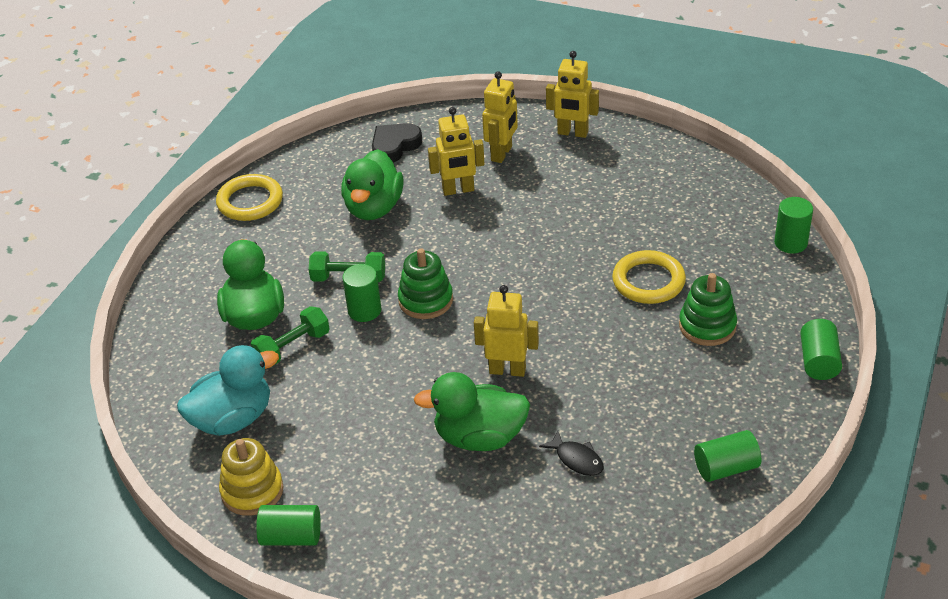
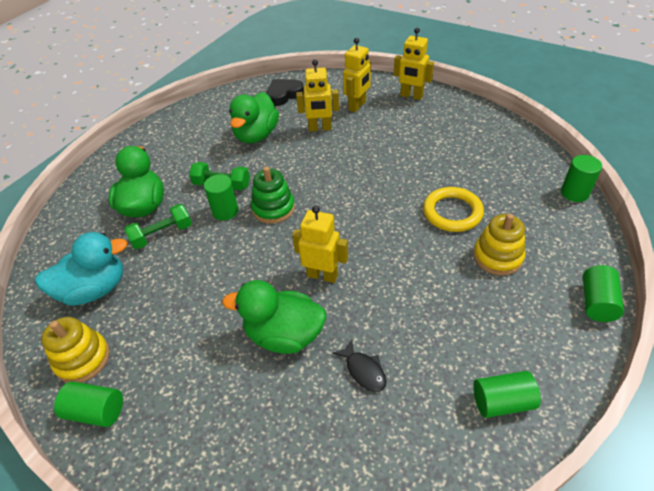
camera: 10 degrees right, 5 degrees up
yellow ring [216,174,283,221] -> none
green stacking toy [679,273,737,346] -> yellow stacking toy [473,213,526,276]

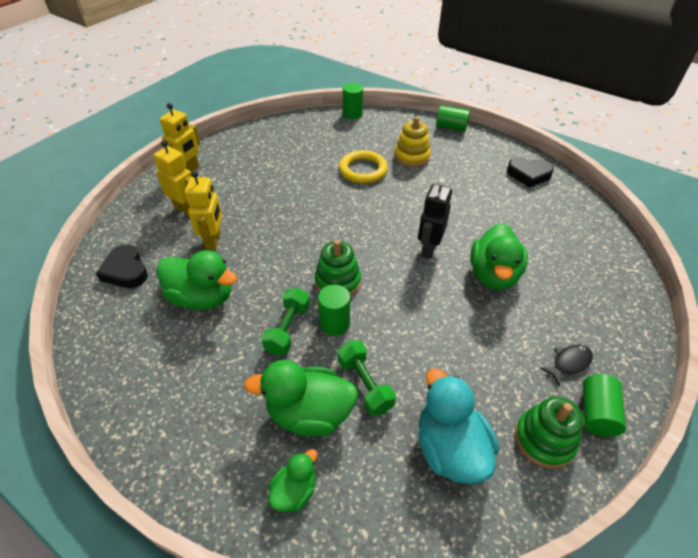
camera: 90 degrees left, 0 degrees up
yellow stacking toy [41,317,110,383] -> green stacking toy [515,396,584,469]
yellow robot [292,205,348,283] -> black robot [418,179,452,259]
black fish [332,340,386,392] -> black fish moved to [540,345,593,386]
green cylinder [473,371,541,418] -> black heart [507,157,554,188]
none -> green duck [268,449,317,512]

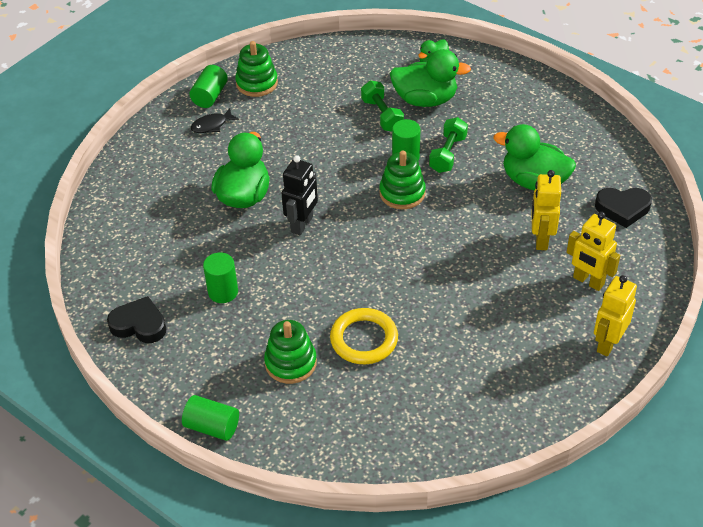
camera: 175 degrees left, 0 degrees up
black heart [96,245,148,288] -> black heart turned 120 degrees clockwise [595,188,652,228]
green cylinder [343,83,363,119] -> green cylinder moved to [203,252,238,303]
yellow stacking toy [394,116,431,167] -> green stacking toy [264,320,317,384]
turquoise duck [418,369,499,484] -> none

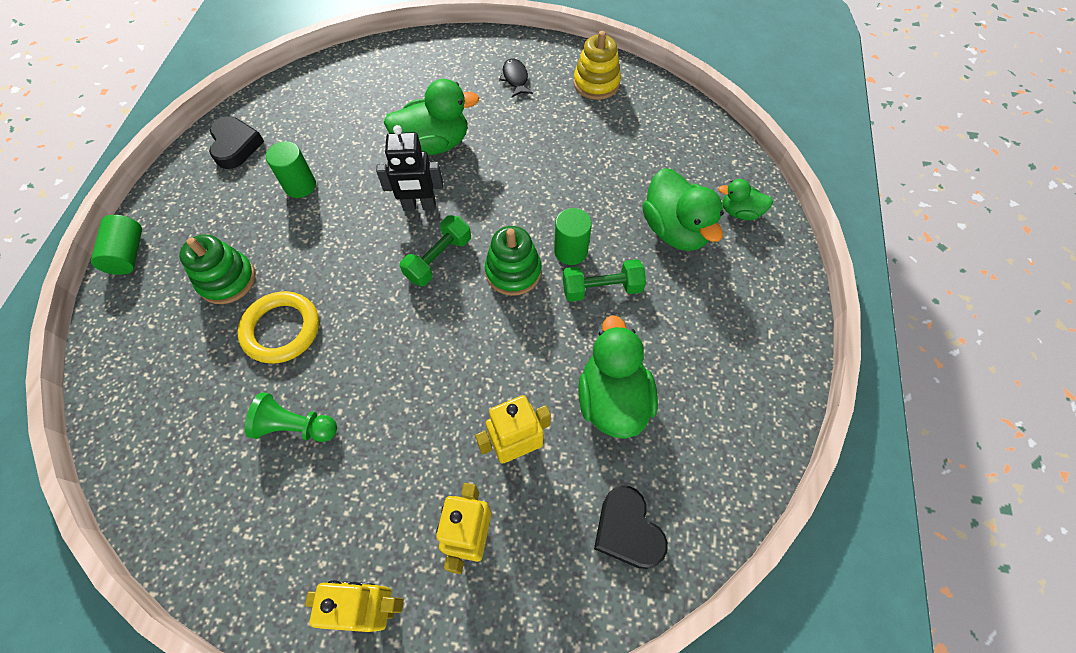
camera: 60 degrees right, 15 degrees up
green cylinder [189,65,228,108] -> none
black fish [191,108,239,133] -> black fish turned 45 degrees clockwise [499,58,533,97]
green stacking toy [235,41,278,97] -> yellow stacking toy [574,31,621,100]
green dumbbell [361,80,404,132] -> green dumbbell moved to [400,215,471,286]
none -> green pawn [245,392,337,442]

